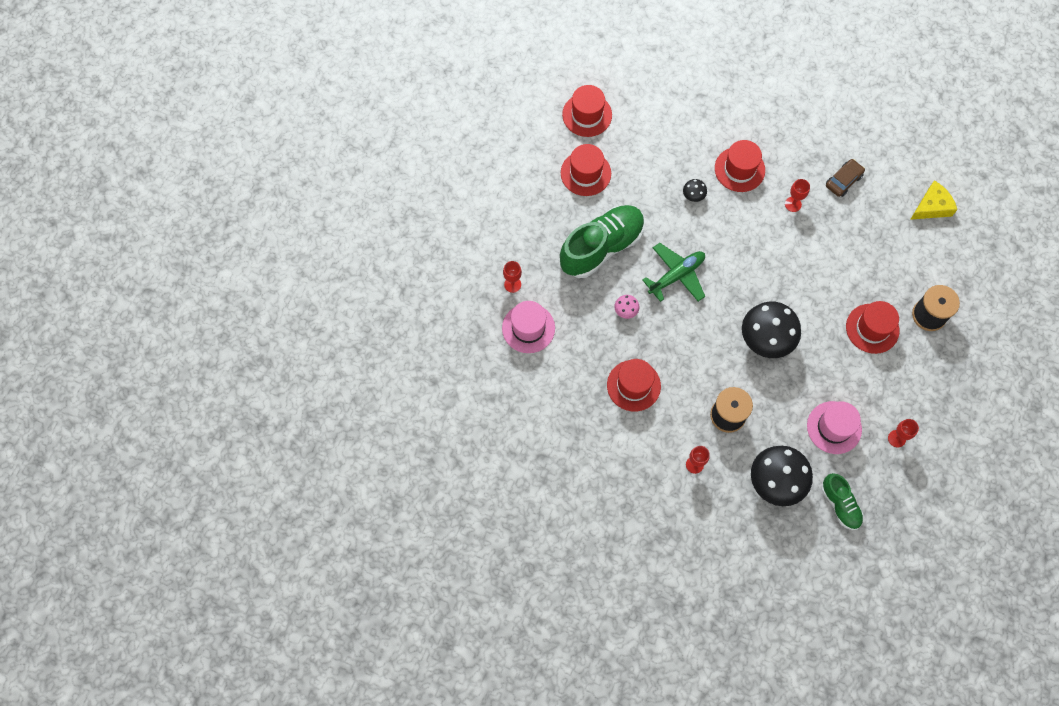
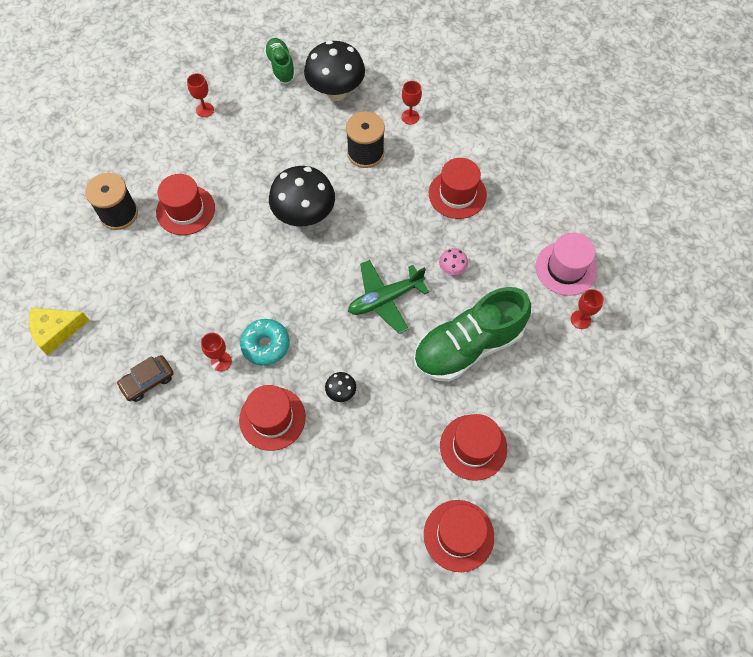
camera: 170 degrees left, 5 degrees down
pink hat [807,401,862,454] -> none
none -> turquoise donut [240,319,290,366]

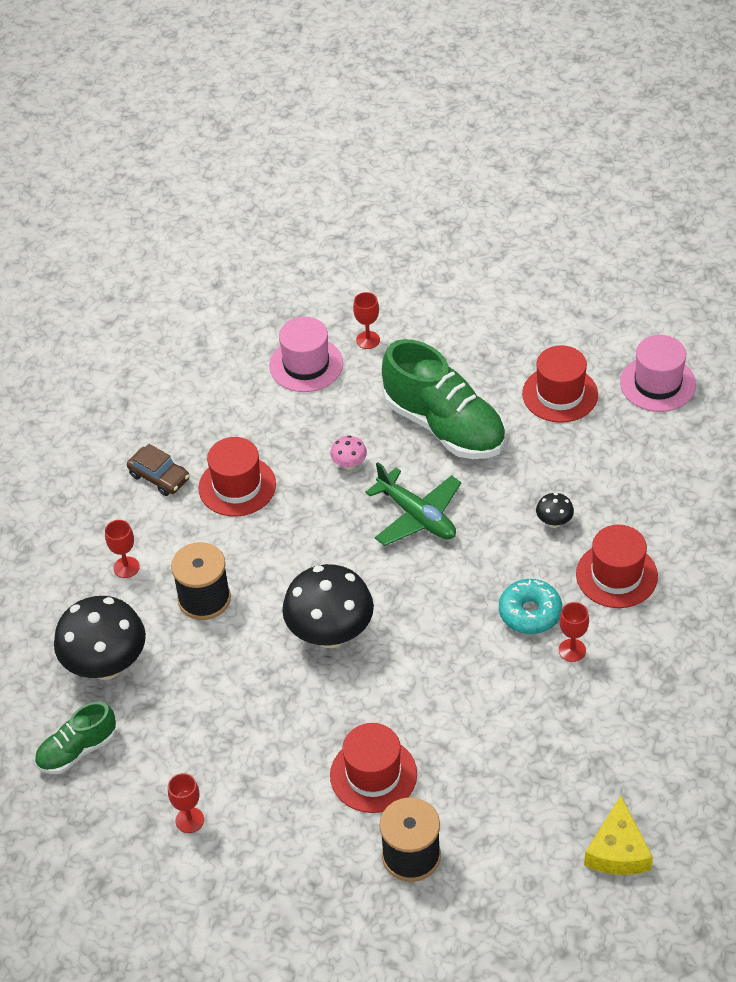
camera: 105 degrees left, 15 degrees down
yellow cheese [29,308,89,355] -> yellow cheese turned 45 degrees clockwise [584,796,653,875]
brown car [116,355,174,402] -> brown car moved to [127,444,189,496]
red hat [424,500,494,572] -> pink hat [620,335,696,412]

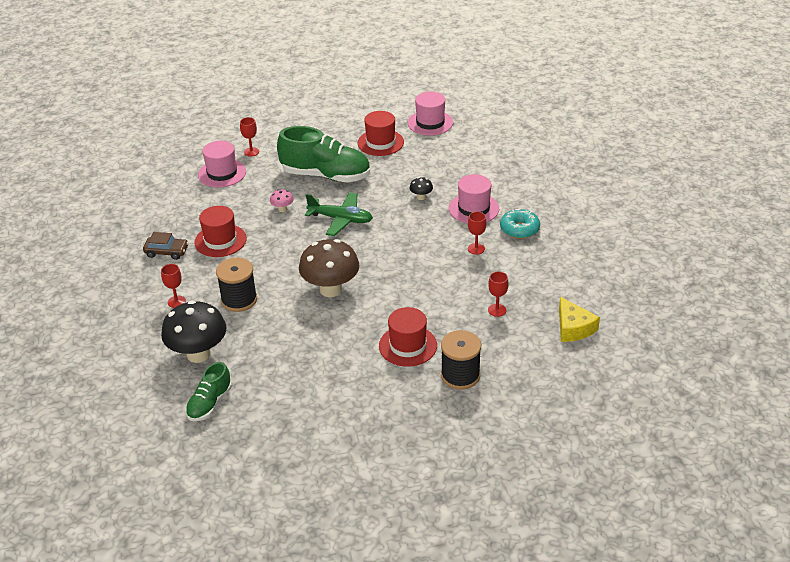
camera: 30 degrees left, 10 degrees down
red goblet [168,773,204,833] -> red goblet moved to [488,272,508,317]
black mushroom [282,564,374,648] -> brown mushroom [299,239,359,297]
turquoise donut [499,579,562,634] -> turquoise donut moved to [500,208,540,239]
red hat [576,525,658,608] -> pink hat [449,174,499,224]

